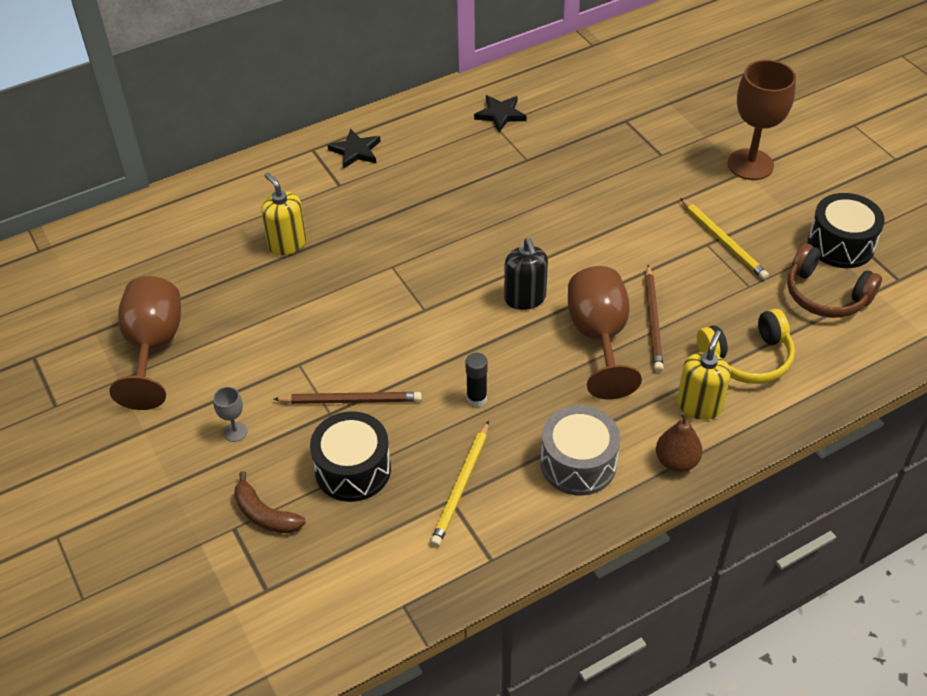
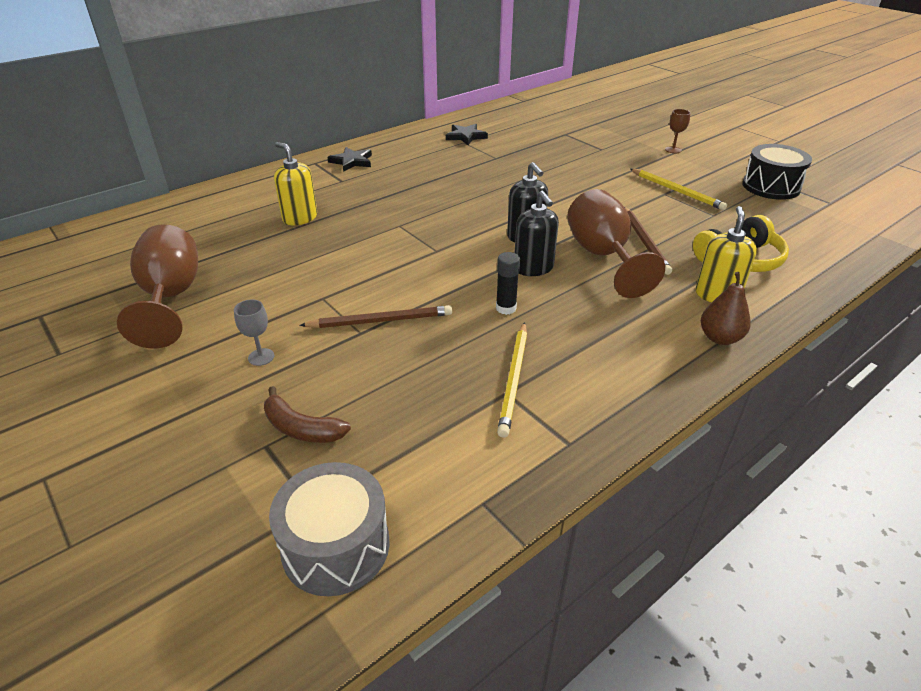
camera: 10 degrees left, 10 degrees down
black drum [310,411,391,502] -> none
grey drum [541,405,620,496] -> grey drum moved to [269,462,390,596]
brown goblet [728,60,796,180] -> brown goblet [665,109,690,153], size x0.44
brown headphones [787,244,882,318] -> none
none -> black soap dispenser [515,191,559,276]

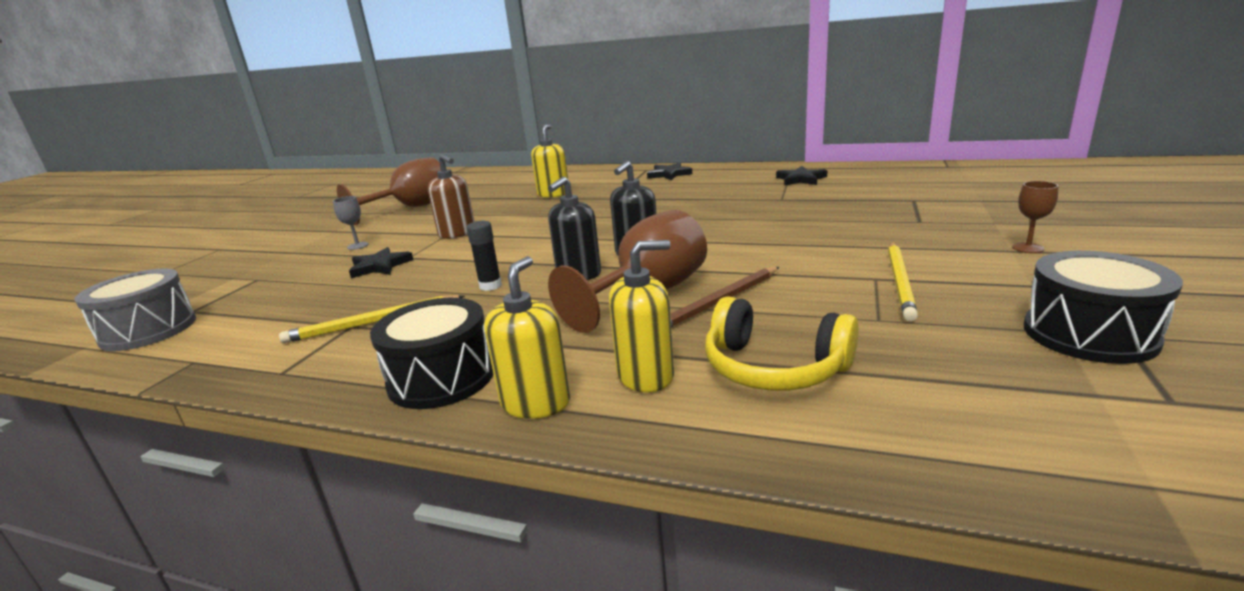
camera: 60 degrees right, 15 degrees down
brown banana [264,386,351,443] -> none
brown pencil [299,305,452,328] -> none
brown pear [701,272,751,345] -> yellow soap dispenser [484,256,570,419]
none -> black star [349,247,413,278]
none -> black drum [370,298,493,409]
none -> brown soap dispenser [428,154,474,239]

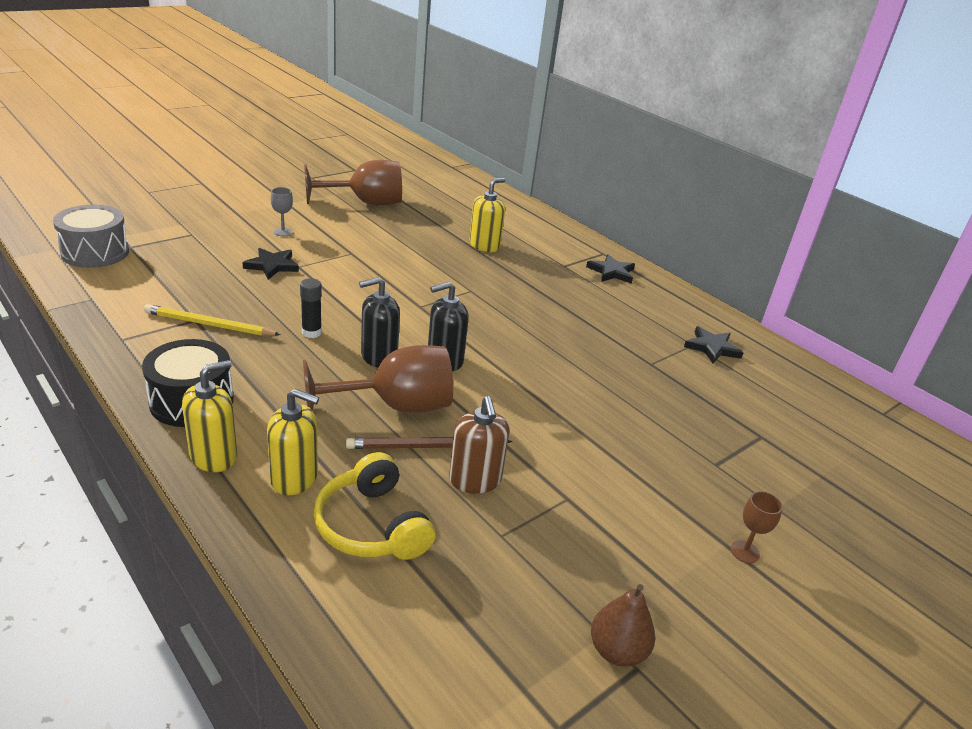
camera: 25 degrees right, 10 degrees up
brown soap dispenser [428,154,474,239] -> brown soap dispenser moved to [449,396,510,494]
yellow pencil [888,243,918,321] -> none
black drum [1023,251,1183,364] -> brown pear [591,584,655,667]

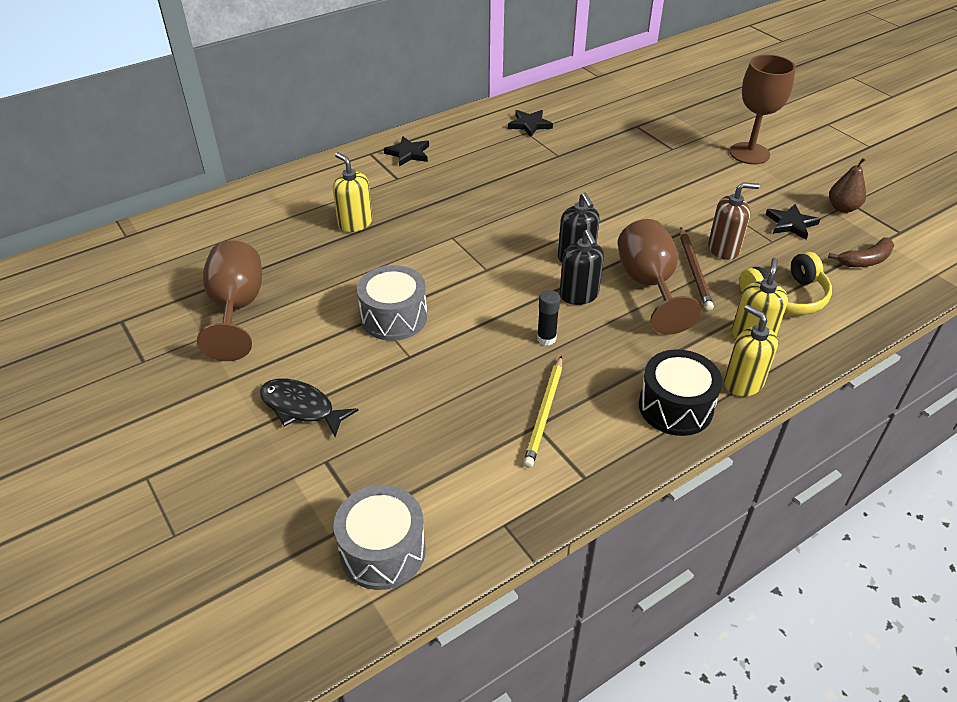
camera: 80 degrees left, 10 degrees up
black star [242,248,299,280] -> black star moved to [765,204,820,240]
grey goblet [271,187,293,236] -> none
brown goblet [730,491,783,563] -> brown goblet [730,55,796,164], size x2.30
none -> black fish [260,379,358,437]
none -> grey drum [357,265,427,341]
none -> brown banana [828,238,894,267]

